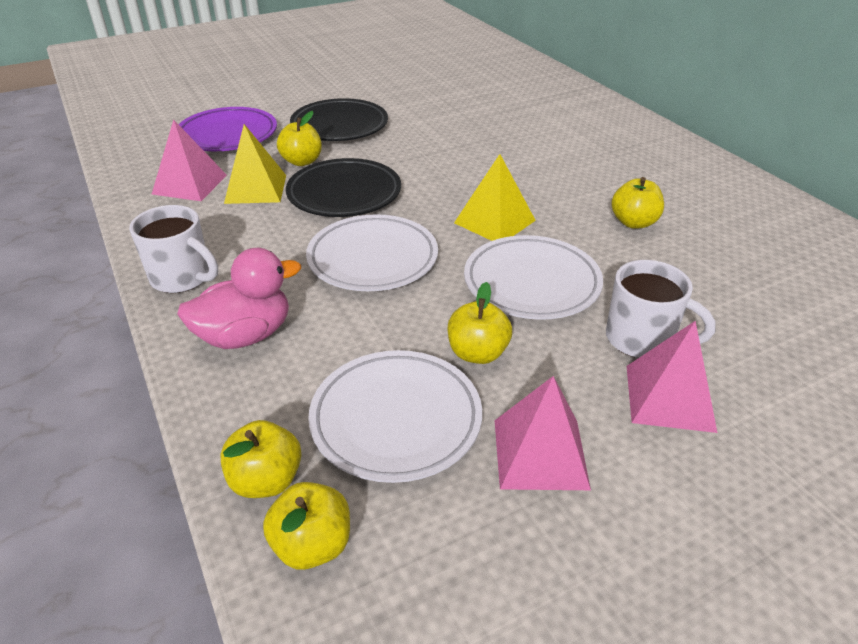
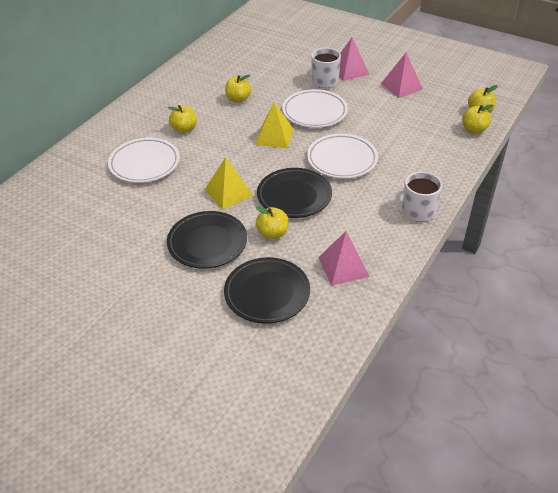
camera: 120 degrees left, 5 degrees up
pink duck [177,248,301,349] -> none
purple plate [178,107,277,151] -> black plate [224,257,310,324]
yellow pyramid [224,124,286,204] -> yellow pyramid moved to [205,157,253,210]
white plate [308,350,482,483] -> white plate moved to [108,138,180,183]
yellow apple [448,282,512,364] -> yellow apple moved to [167,105,197,133]

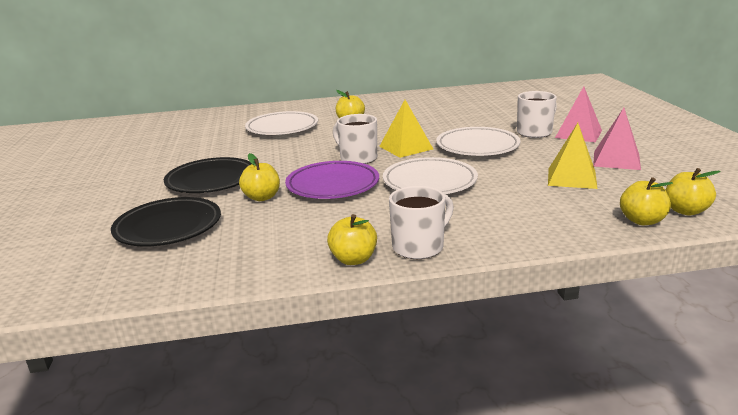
camera: 50 degrees right, 20 degrees down
yellow pyramid [205,157,253,210] -> yellow pyramid moved to [548,123,598,189]
yellow apple [225,75,251,103] -> yellow apple moved to [327,214,377,265]
black plate [257,168,332,218] -> purple plate [285,161,379,199]
pink pyramid [318,231,370,286] -> none
none -> white mug [333,114,377,164]

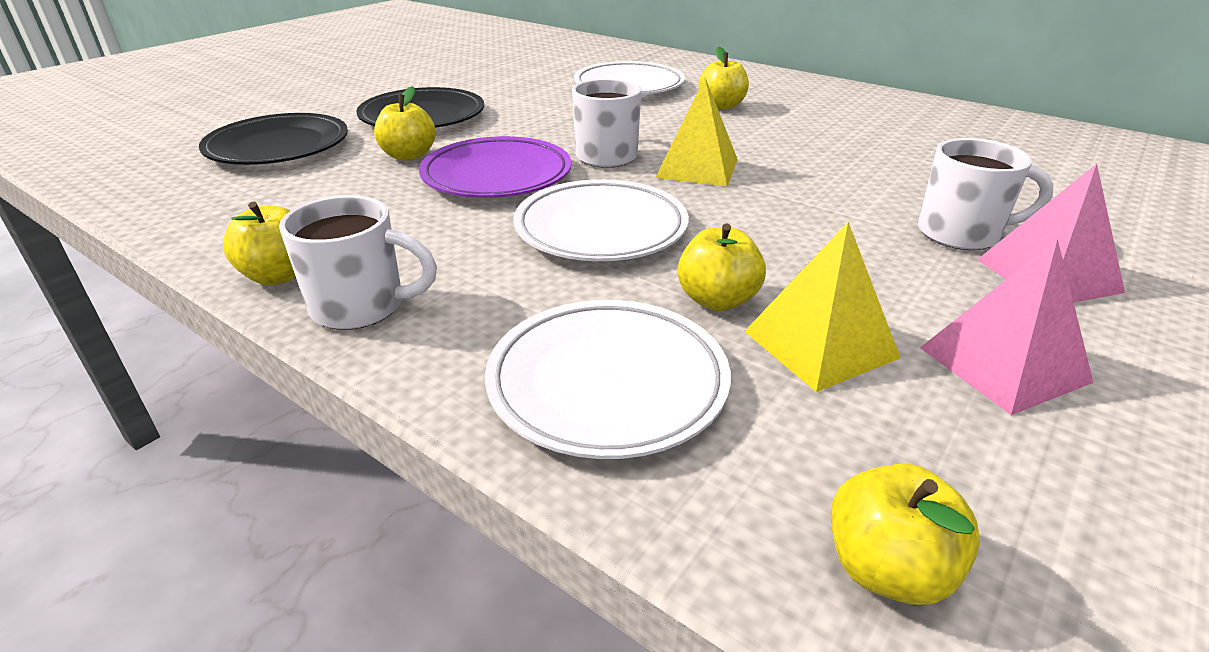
camera: 45 degrees right, 10 degrees up
white plate [436,127,521,156] -> white plate moved to [485,300,731,459]
yellow apple [620,177,673,225] -> yellow apple moved to [678,223,766,311]

